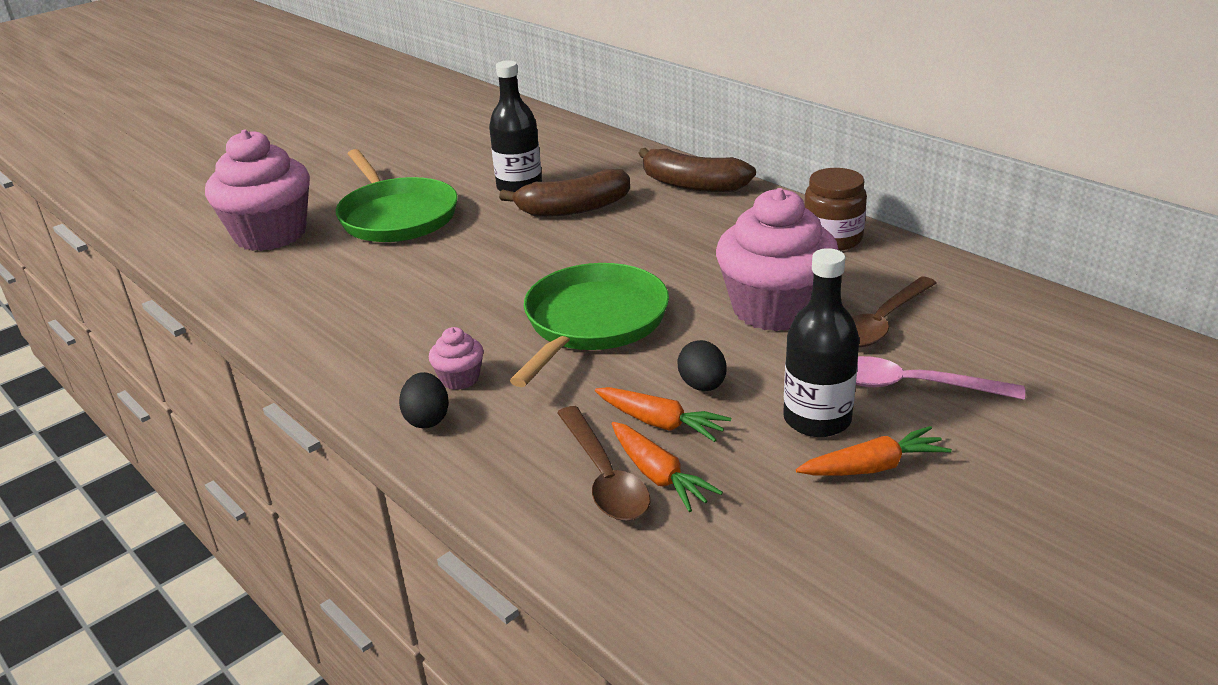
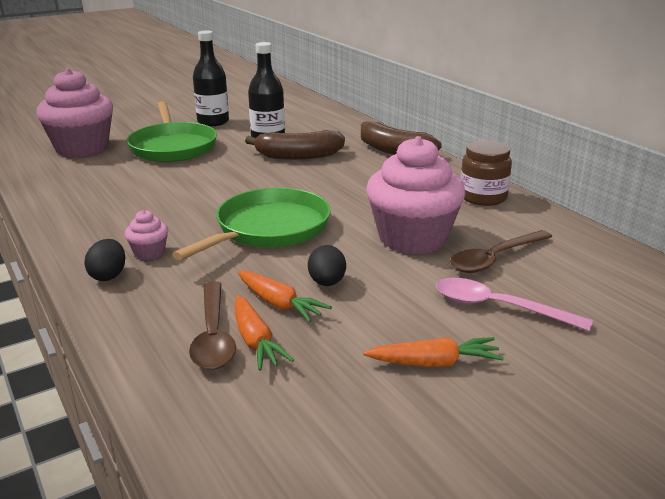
camera: 10 degrees right, 5 degrees down
black bottle [783,248,859,437] -> black bottle moved to [193,30,229,126]

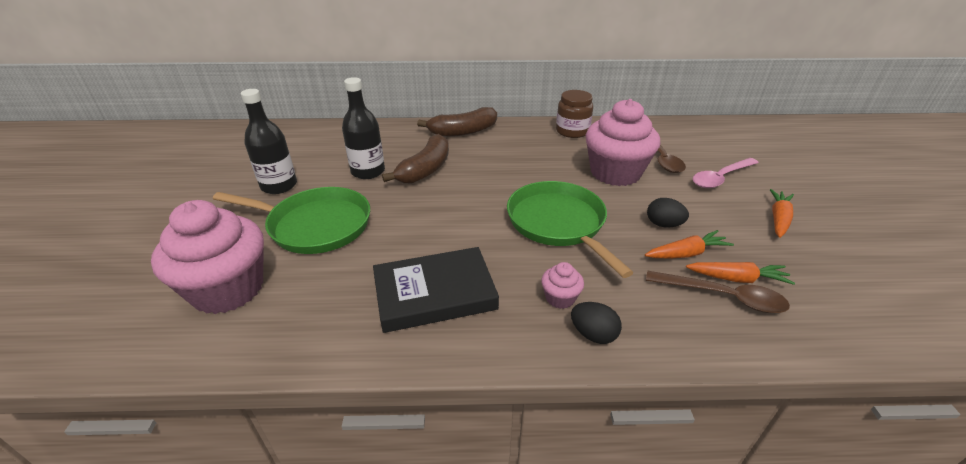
camera: 60 degrees left, 10 degrees up
none -> black book [373,247,499,333]

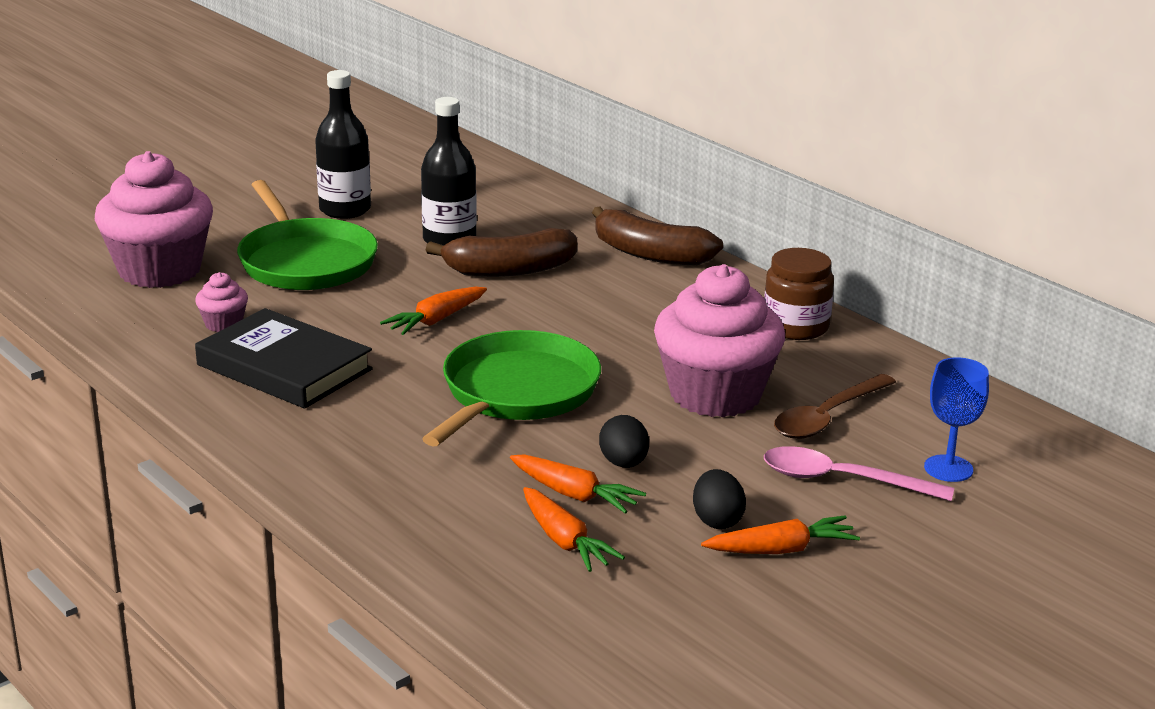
camera: 50 degrees right, 10 degrees down
pink cupcake [541,262,584,309] -> pink cupcake moved to [195,272,248,332]
black egg [571,302,622,344] -> black egg moved to [693,469,746,529]
brown spoon [646,271,790,313] -> none
none -> orange carrot [380,287,487,335]
none -> blue goblet [924,357,989,482]

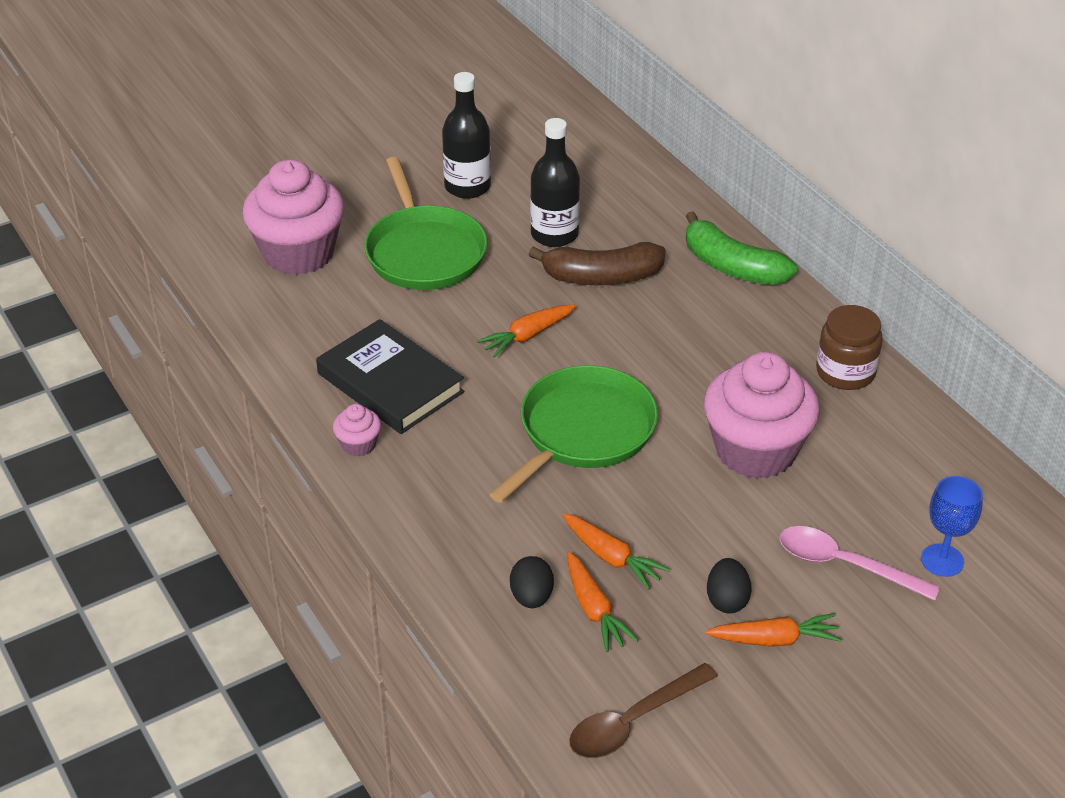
camera: 10 degrees right, 15 degrees up
pink cupcake [195,272,248,332] -> pink cupcake moved to [333,404,381,457]
brown banana [592,206,723,265] -> green banana [686,211,797,285]
black egg [599,415,649,468] -> black egg moved to [510,556,554,608]
brown spoon [774,374,896,439] -> brown spoon moved to [570,663,718,758]

